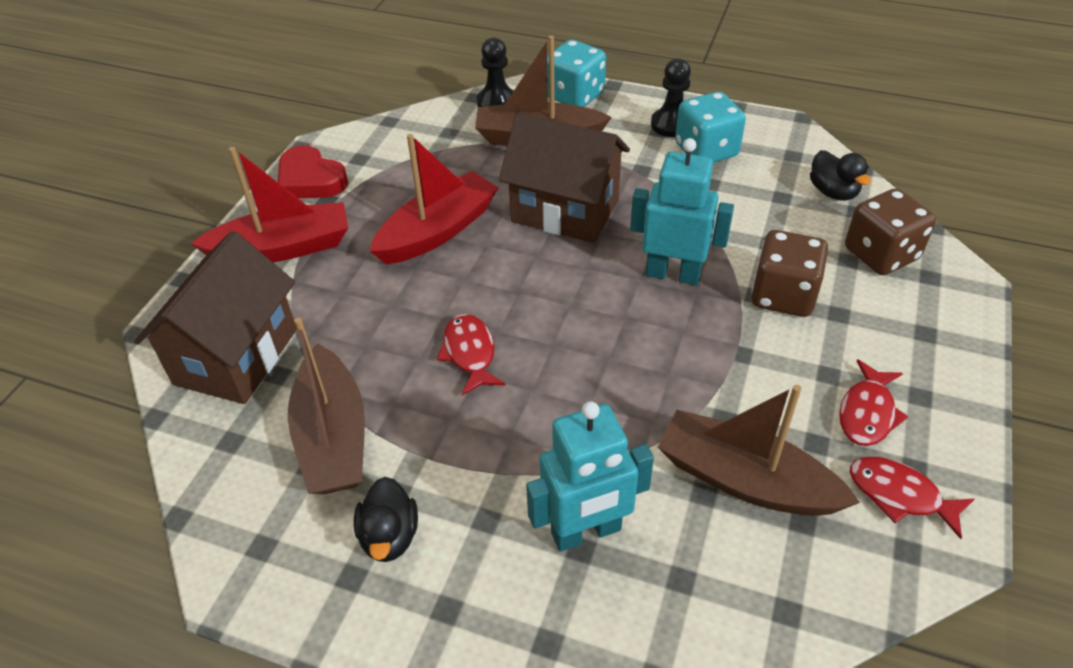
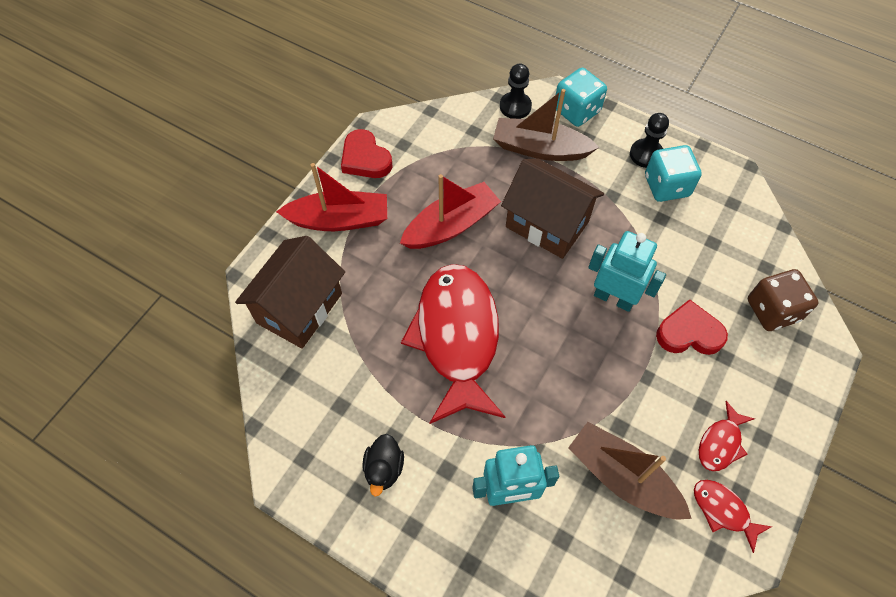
camera: 10 degrees right, 15 degrees up
brown boat [288,317,365,494] -> none
red fish [437,314,505,396] -> red fish [401,264,505,424], size x2.36
brown dice [751,230,828,317] -> red heart [656,299,728,355]
black duck [810,150,871,201] -> none

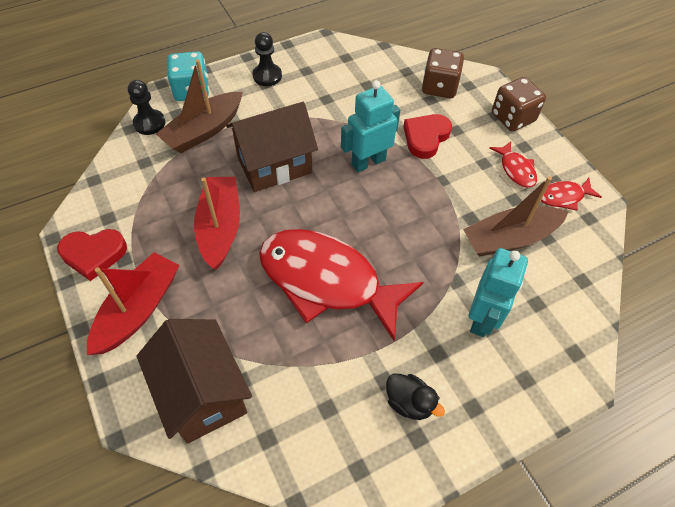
camera: 60 degrees left, 5 degrees down
turquoise dice [645,145,702,202] -> none
none -> brown dice [492,77,546,131]

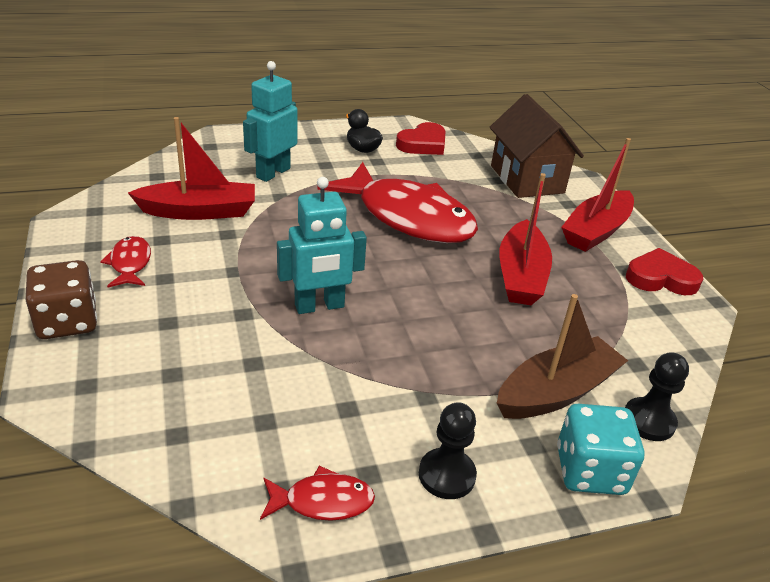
camera: 170 degrees left, 20 degrees down
brown house [226,102,318,192] -> none
red heart [403,114,452,159] -> red heart moved to [396,122,446,155]
brown dice [422,48,464,98] -> none
brown boat [463,176,568,257] -> red boat [128,117,255,220]
red fish [541,178,602,210] -> red fish moved to [260,466,375,521]

